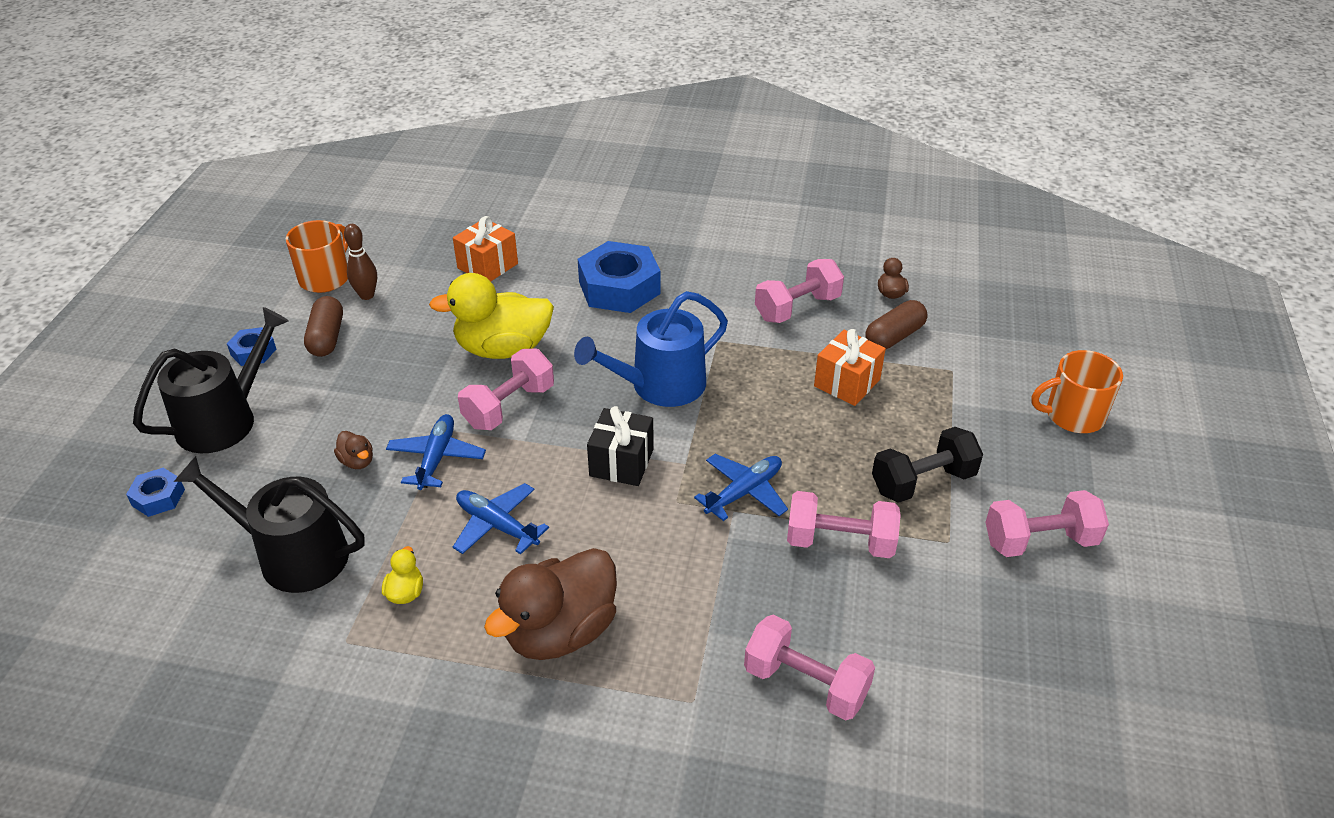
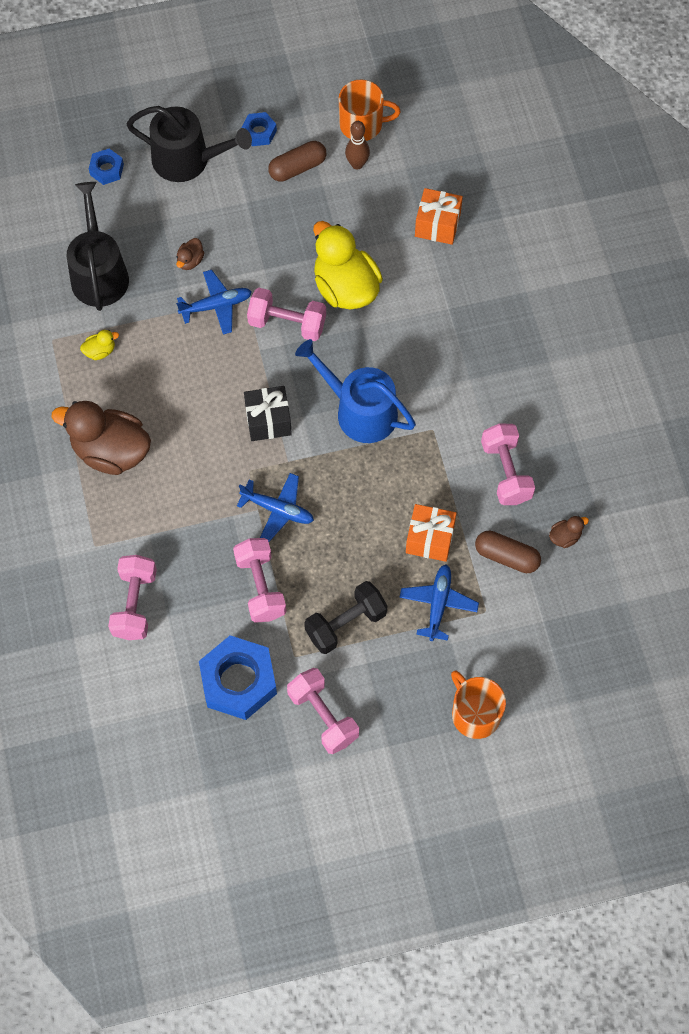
camera: 65 degrees right, 25 degrees up
blue plane [453,483,549,554] -> blue plane moved to [399,565,479,641]
blue nut [578,241,661,313] -> blue nut moved to [199,635,277,720]
pink dumbbell [755,259,844,323] -> pink dumbbell turned 45 degrees clockwise [481,423,535,505]
black dumbbell [872,427,983,503] -> black dumbbell turned 75 degrees counterclockwise [304,581,387,654]

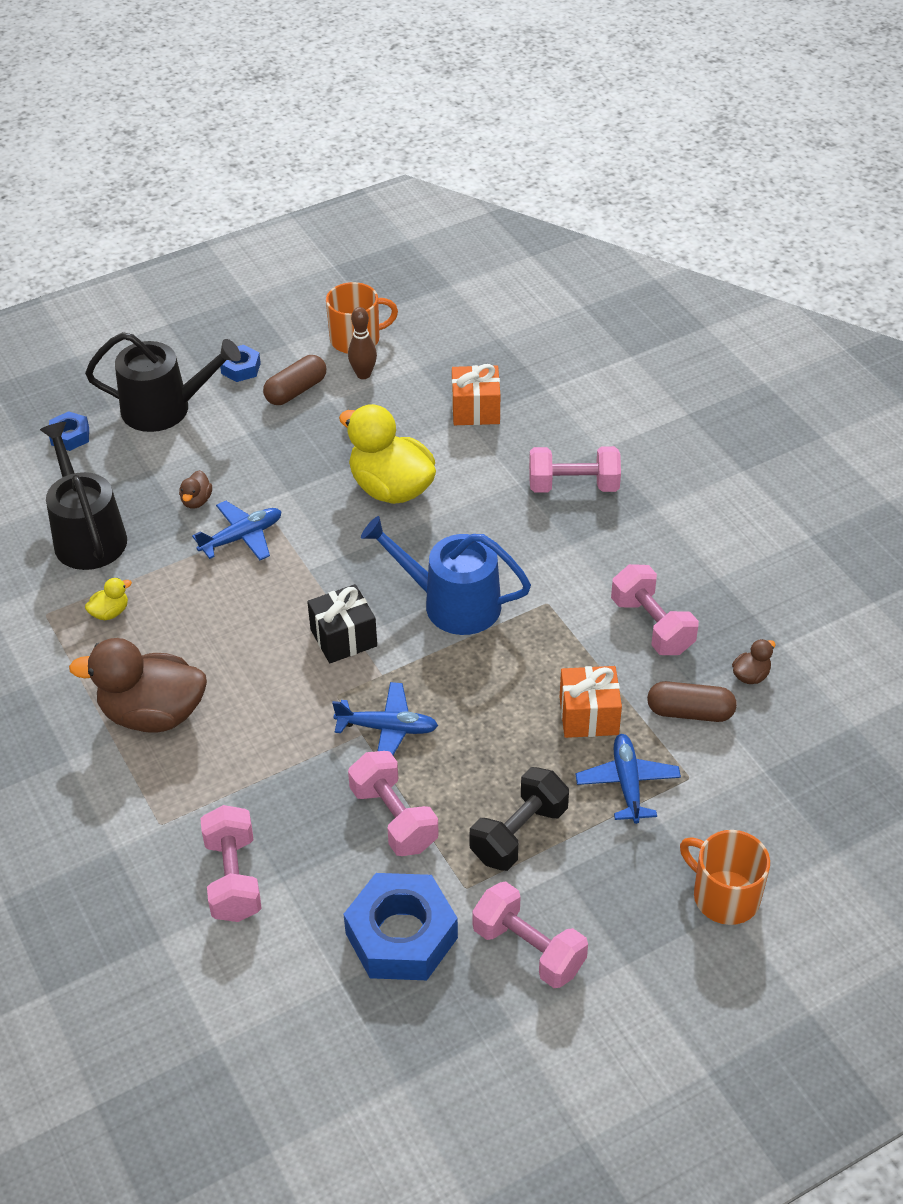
camera: 15 degrees left, 20 degrees down
pink dumbbell [247,288,326,341] -> pink dumbbell moved to [529,446,621,493]

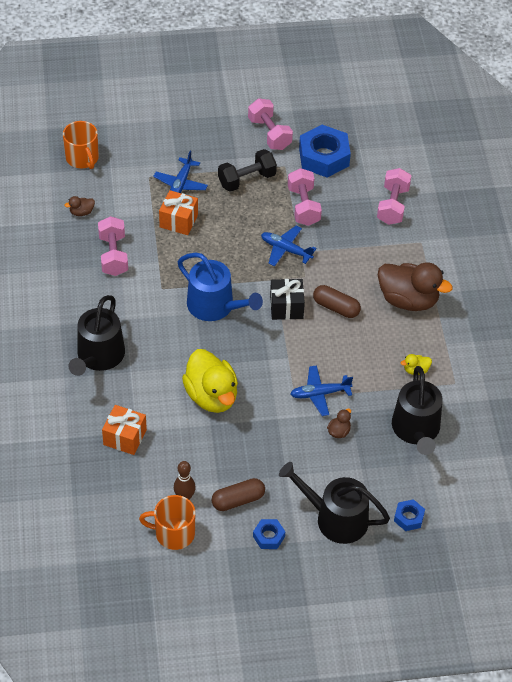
camera: 160 degrees left, 5 degrees up
pink dumbbell [529,446,621,493] -> black watering can [69,295,125,376]
brown capsule [647,681,737,722] -> brown capsule moved to [313,285,361,318]
orange mug [680,830,770,925] -> orange mug moved to [63,121,99,169]

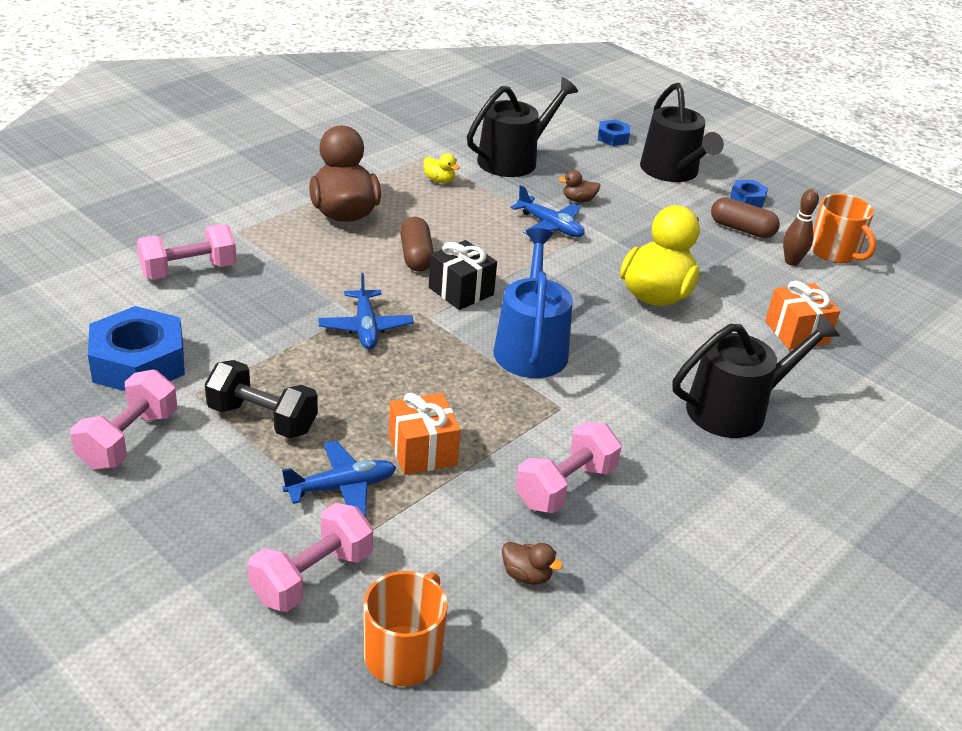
camera: 130 degrees left, 15 degrees down
pink dumbbell [288,168,322,226] -> pink dumbbell moved to [248,503,373,612]

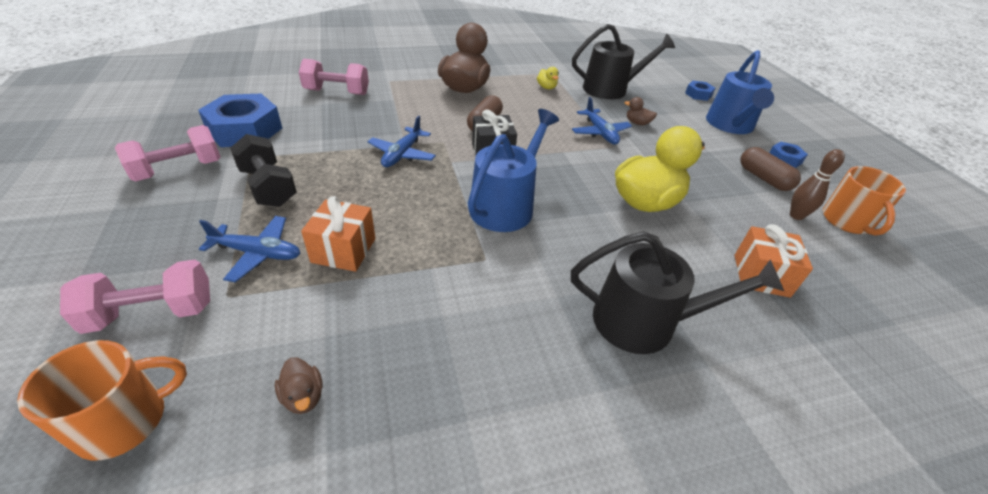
camera: 30 degrees right, 5 degrees up
pink dumbbell [515,422,622,513] -> none
black watering can [640,83,724,182] -> blue watering can [706,50,774,134]

